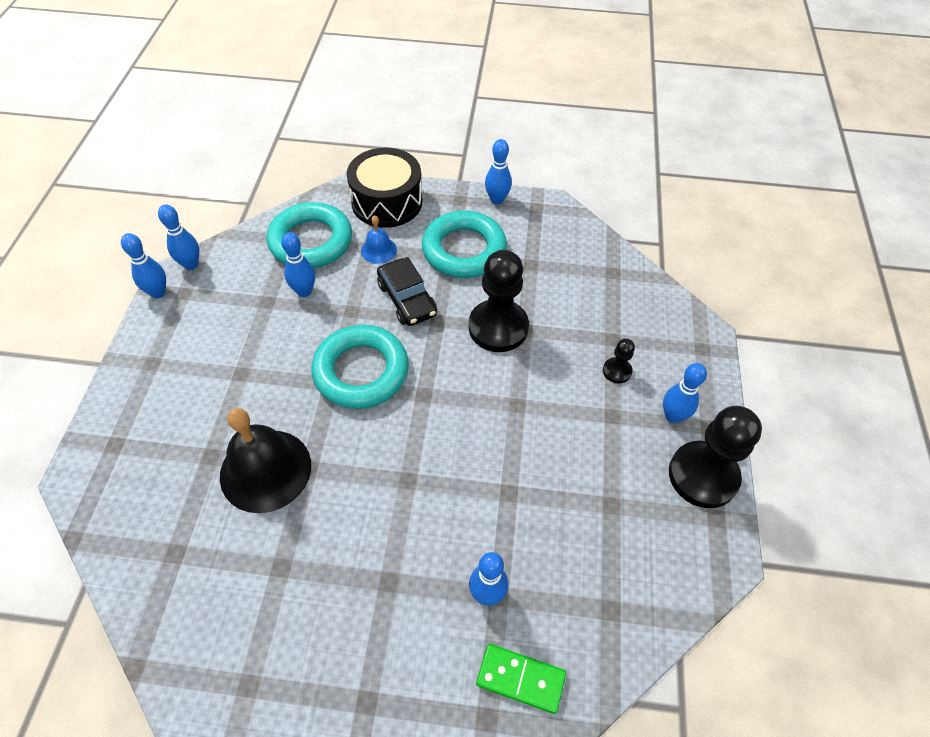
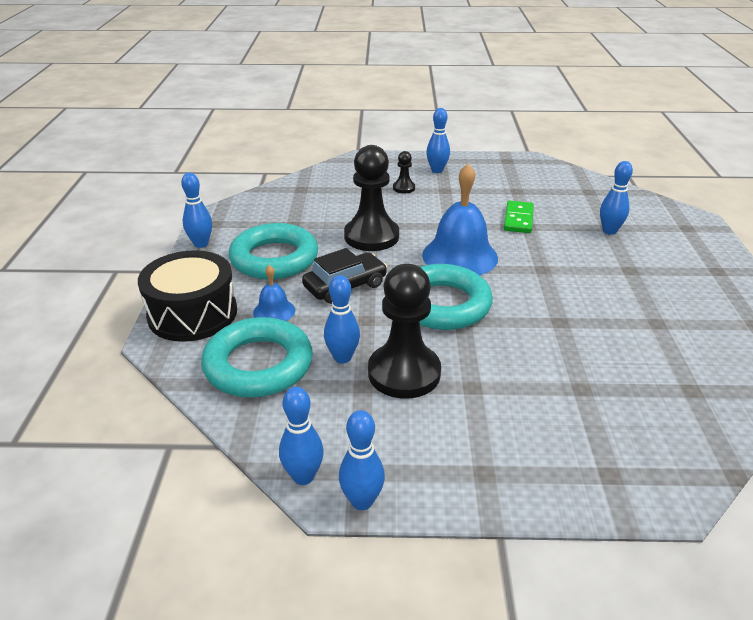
camera: 95 degrees left, 20 degrees down
black bell [220,408,311,513] -> none
green domino [476,644,566,714] -> green domino moved to [504,201,534,233]
black pawn [669,406,762,508] -> black pawn moved to [368,264,441,399]
none -> blue bell [422,164,498,275]

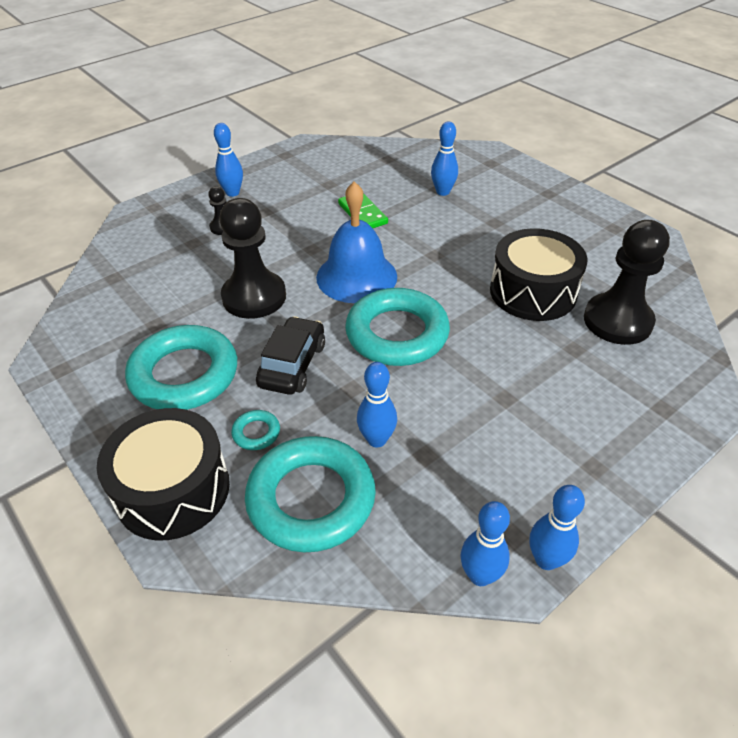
camera: 40 degrees left, 10 degrees up
blue bowling pin [181,173,212,248] -> none
blue bell [253,265,295,321] -> turquoise ring [231,410,280,450]
black pawn [368,264,441,399] -> black pawn moved to [584,220,670,345]
none -> black drum [490,228,588,321]

